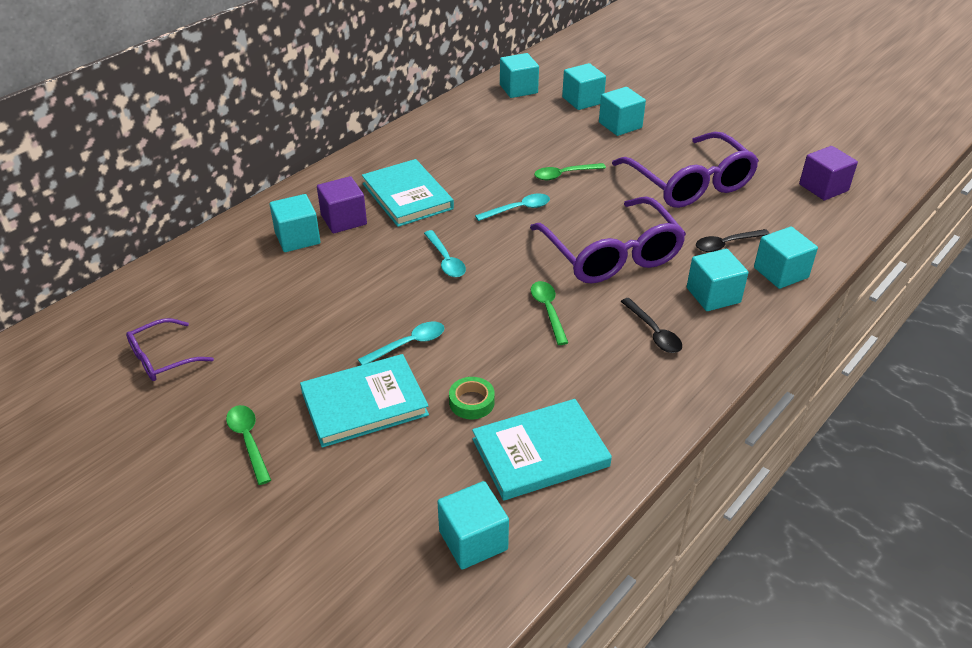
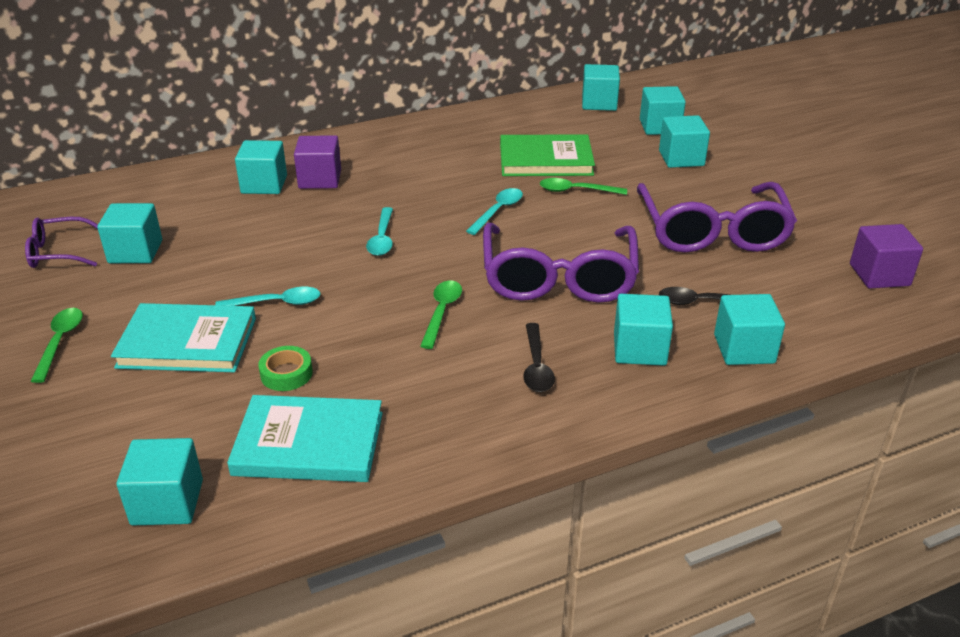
camera: 25 degrees right, 5 degrees down
turquoise book [362,159,454,227] -> none
turquoise spoon [475,193,550,221] -> turquoise spoon turned 60 degrees counterclockwise [466,188,523,235]
none -> turquoise cube [97,203,162,263]
none -> green book [500,134,595,176]

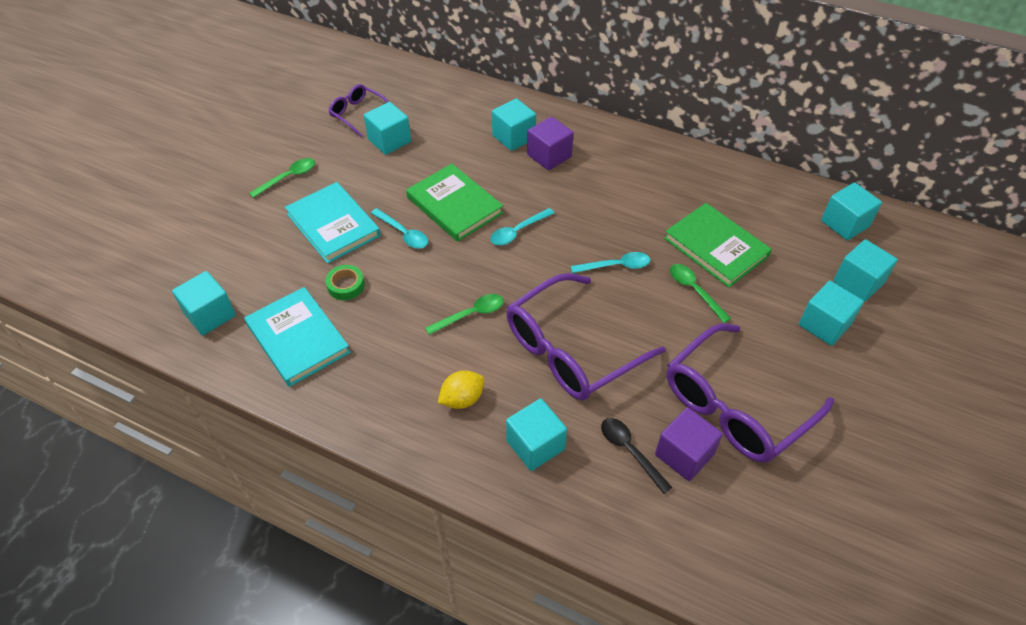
camera: 50 degrees right, 15 degrees up
black spoon [523,323,555,392] -> yellow lemon [438,370,484,409]
turquoise cube [714,294,785,365] -> none
purple cube [850,224,923,289] -> purple cube moved to [655,407,723,481]
none -> green book [406,164,503,242]

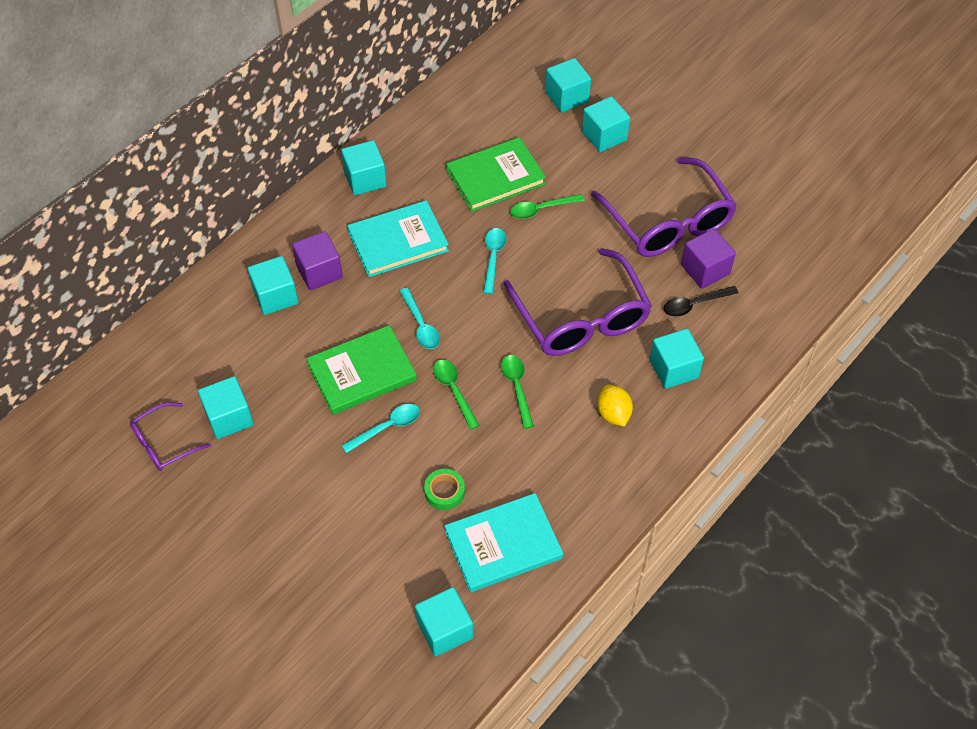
camera: 75 degrees left, 5 degrees up
green spoon [249,158,315,198] -> green spoon moved to [433,359,480,430]
turquoise book [285,182,381,264] -> turquoise book moved to [347,200,449,277]
turquoise cube [821,182,882,240] -> turquoise cube moved to [341,140,387,195]

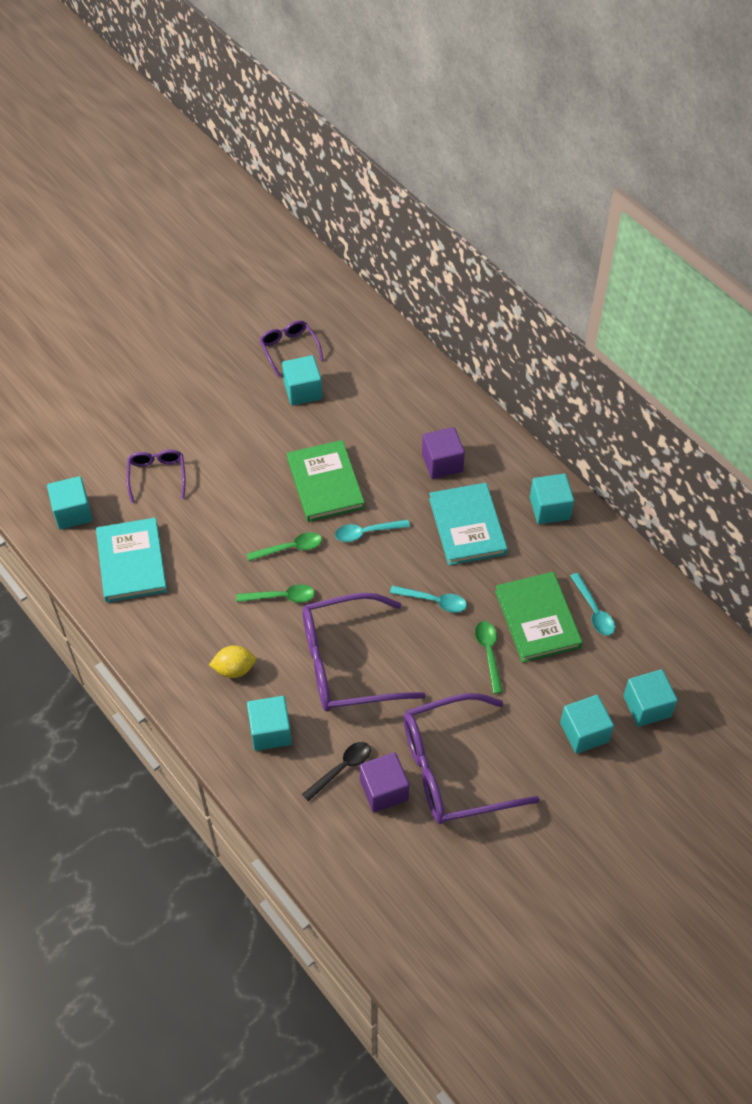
camera: 100 degrees right, 0 degrees up
turquoise cube [248,256,298,315] -> none
turquoise spoon [341,404,420,453] -> turquoise spoon moved to [570,573,615,636]
green tape [424,469,465,510] -> none
black spoon [663,286,739,316] -> black spoon turned 60 degrees clockwise [302,742,371,801]
none -> purple glasses [126,450,186,503]

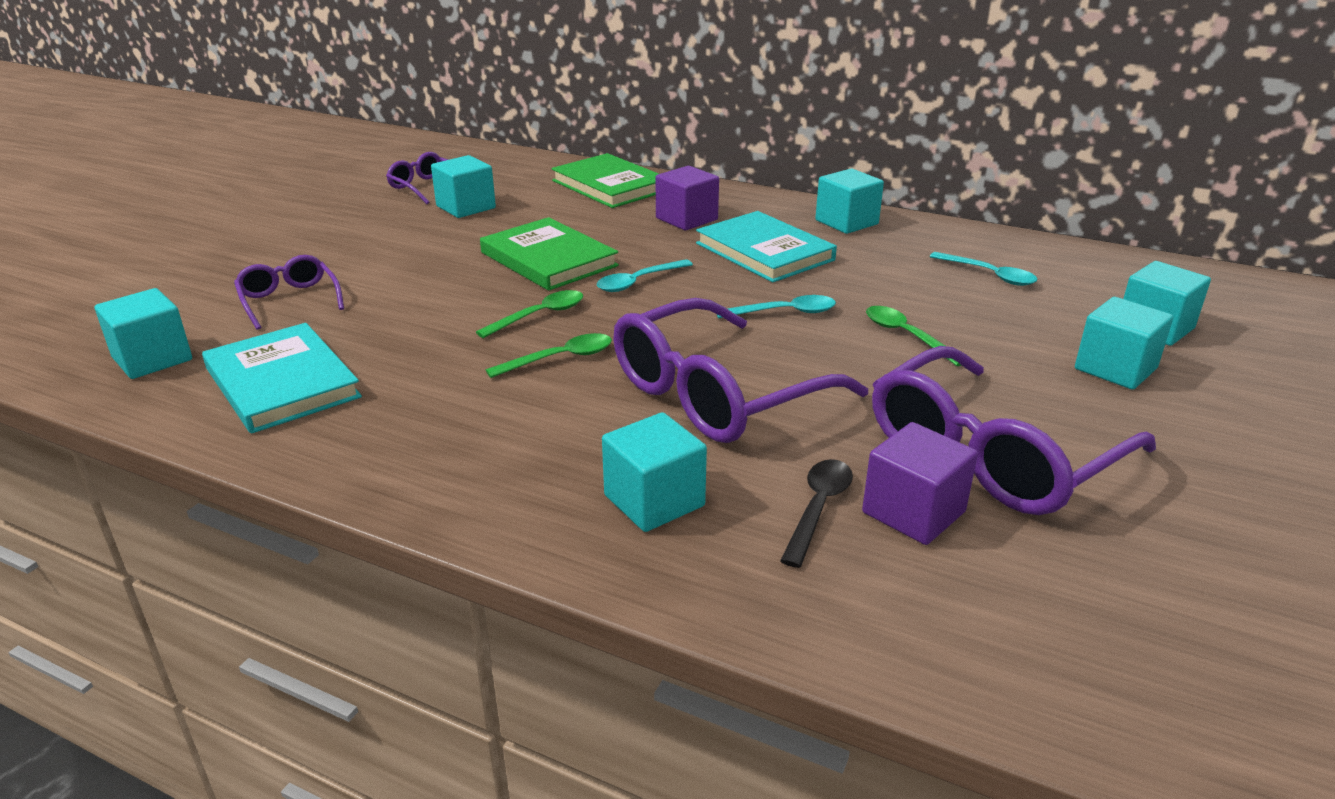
camera: 25 degrees left, 25 degrees down
yellow lemon [209,645,256,678] -> none
green book [495,572,583,663] -> green book moved to [551,153,659,208]

